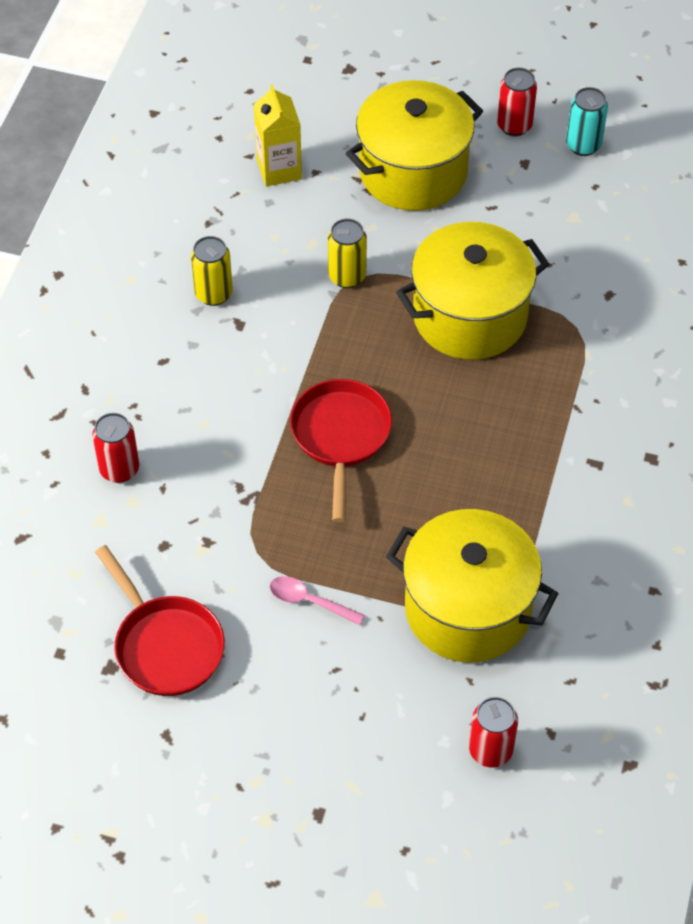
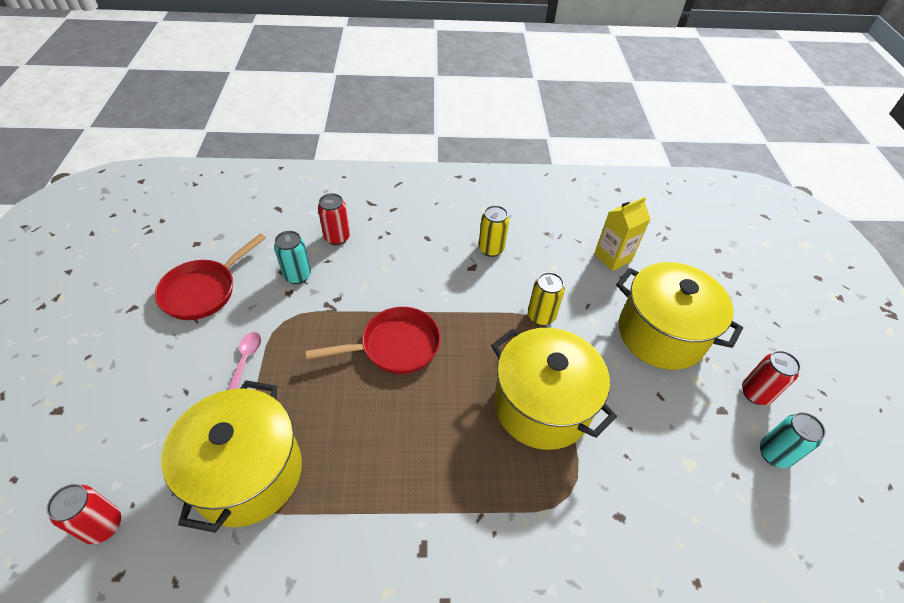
camera: 70 degrees right, 5 degrees down
none -> turquoise can [274,231,311,284]

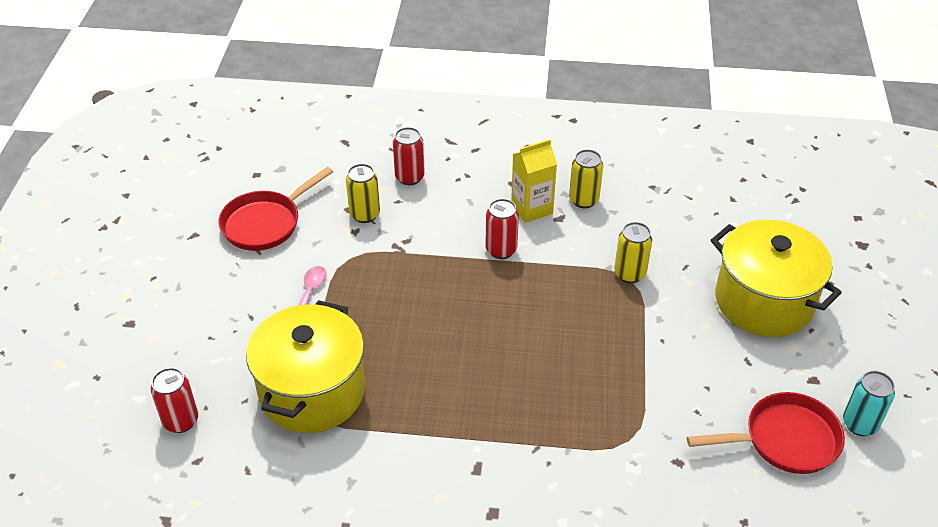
camera: 10 degrees right, 5 degrees down
turquoise can [274,231,311,284] -> yellow can [346,164,380,223]
red pan [306,307,441,374] -> red pan moved to [687,392,845,474]
yellow pot [491,328,617,450] -> none
yellow carton [594,197,650,271] -> yellow carton moved to [511,139,557,223]
red can [742,350,801,405] -> red can moved to [486,199,519,259]

